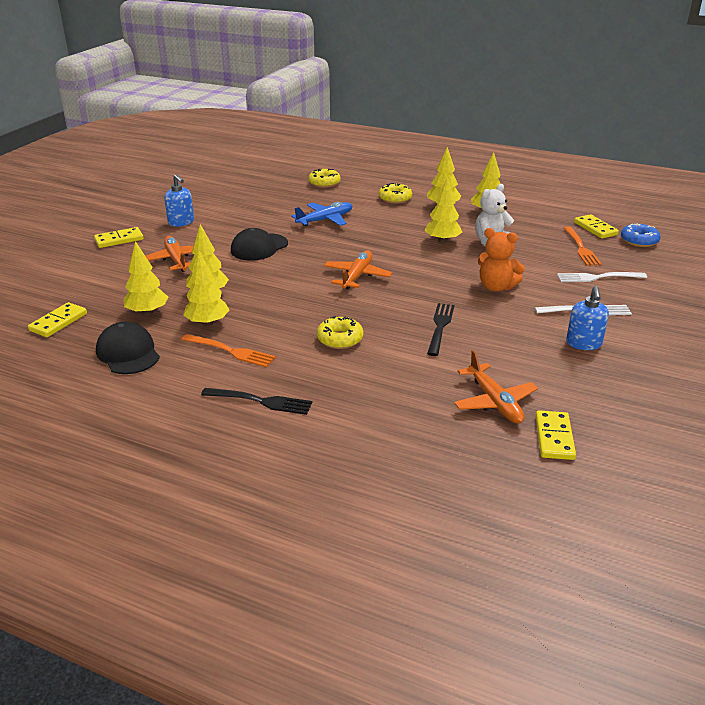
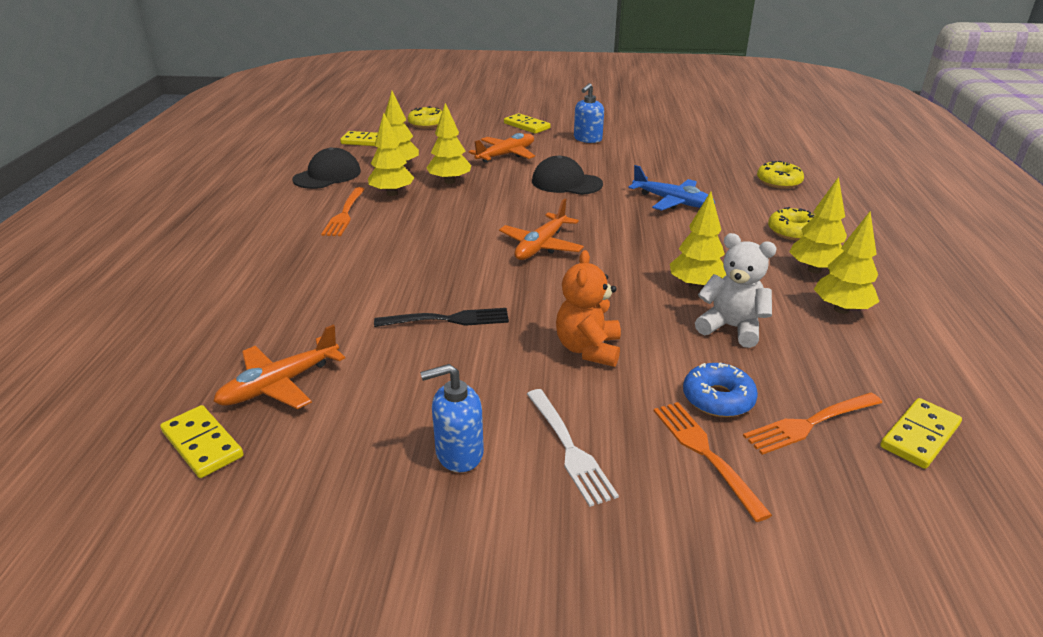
camera: 70 degrees right, 0 degrees up
black fork [201,388,312,415] -> none
yellow donut [317,316,363,349] -> yellow donut moved to [408,106,442,128]
orange plane [324,251,392,289] -> orange plane turned 120 degrees clockwise [499,198,584,260]
yellow domino [535,410,576,460] -> yellow domino turned 60 degrees clockwise [160,405,244,478]
white fork [557,272,647,282] -> orange fork [654,402,772,522]
blue donut [621,223,661,247] -> blue donut moved to [683,363,758,417]

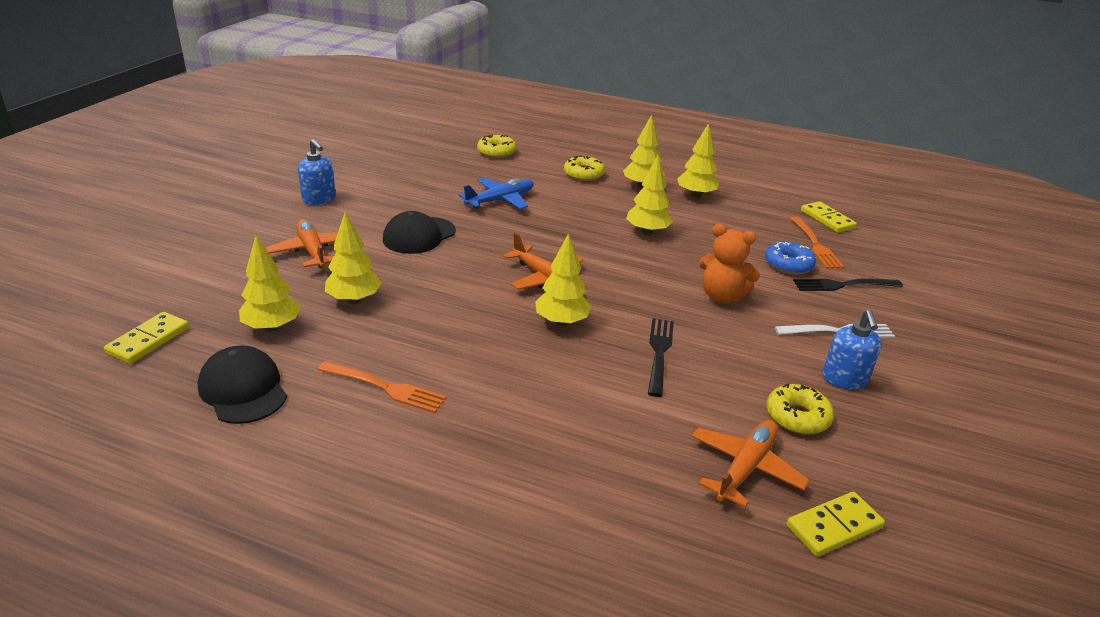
camera: 75 degrees left, 0 degrees up
orange plane [213,325,345,409] -> orange plane turned 120 degrees counterclockwise [692,420,810,508]
yellow tree [368,113,415,196] -> yellow tree moved to [535,233,592,326]
yellow donut [408,106,442,128] -> yellow donut moved to [767,384,834,434]
yellow domino [504,113,550,134] -> none
orange fork [654,402,772,522] -> black fork [793,278,903,291]
white teddy bear [695,233,777,348] -> none

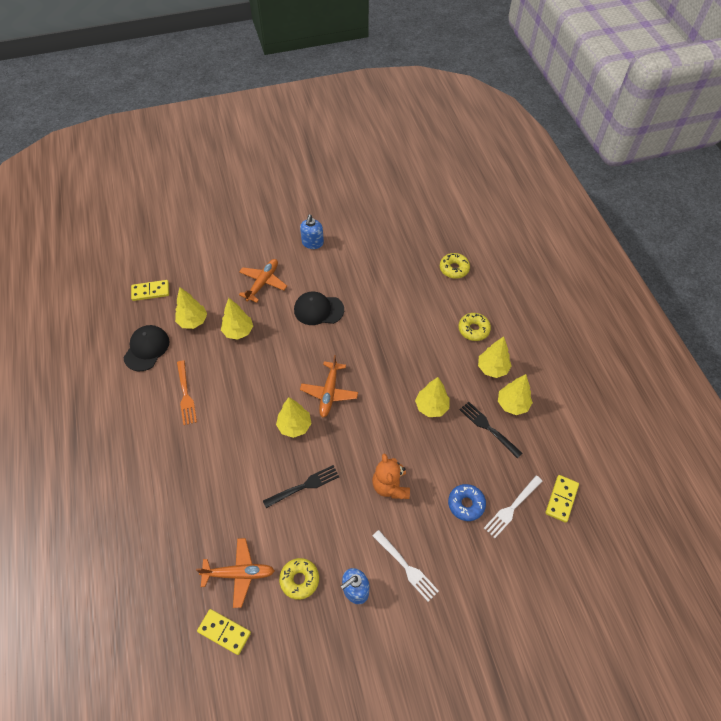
camera: 55 degrees right, 25 degrees up
blue plane [459,178,534,209] -> none
orange fork [790,216,844,269] -> white fork [484,476,543,538]
black fork [793,278,903,291] -> black fork moved to [459,401,523,458]

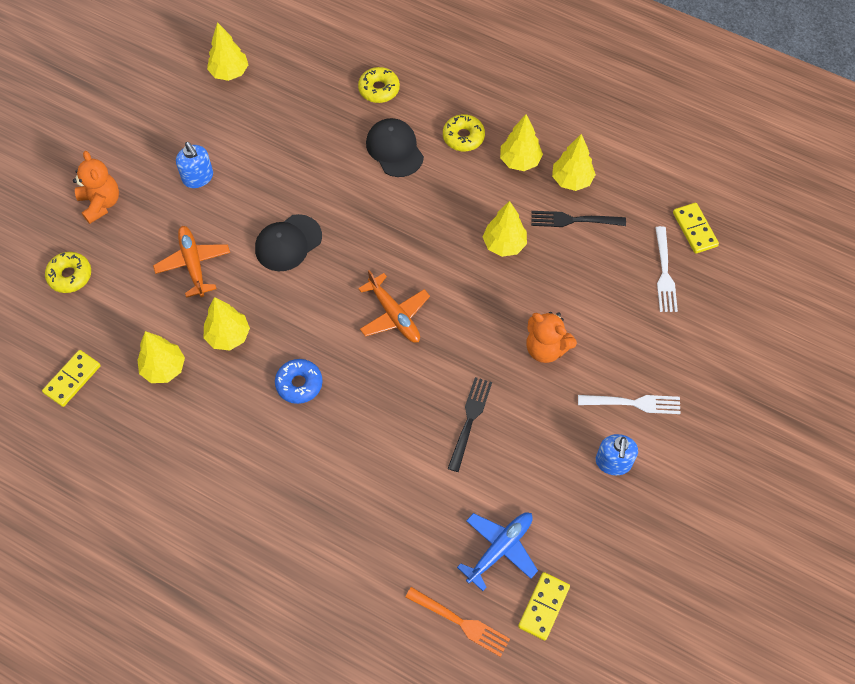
camera: 45 degrees left, 5 degrees up
black cap [123,325,169,371] -> black cap moved to [366,118,424,177]
orange fork [177,360,197,425] -> orange fork moved to [406,587,510,657]
orange plane [196,538,275,608] -> blue plane [457,512,538,591]
yellow domino [197,609,251,655] -> yellow domino turned 45 degrees counterclockwise [518,572,570,640]
yellow tree [276,397,312,438] -> yellow tree moved to [207,22,248,81]
yellow donut [279,558,319,600] -> yellow donut moved to [45,252,91,293]
blue donut [448,484,486,521] -> blue donut moved to [275,359,322,404]
none -> orange teddy bear [73,151,119,224]

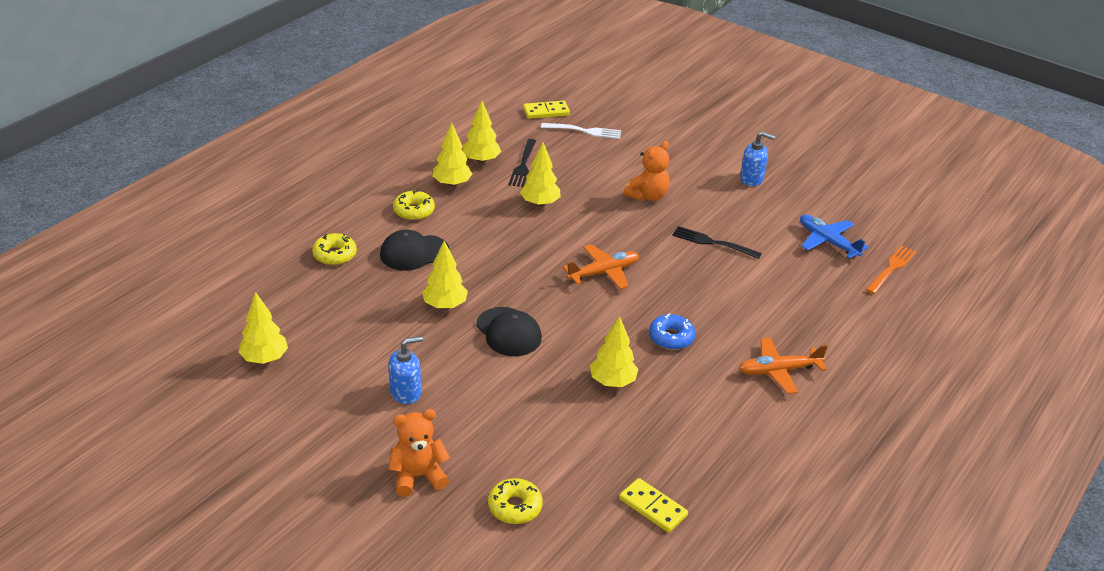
camera: 85 degrees left, 25 degrees down
yellow tree [137,331,185,383] -> yellow tree moved to [422,241,468,309]
orange plane [153,226,230,298] -> orange plane moved to [738,337,828,394]
yellow domino [518,572,570,640] -> none
white fork [578,395,681,414] -> none

